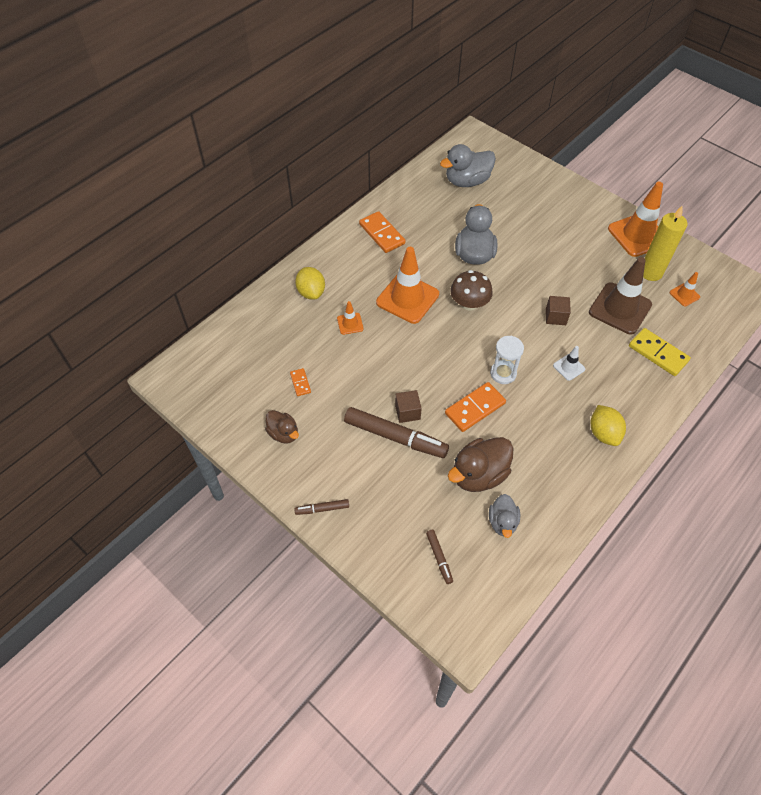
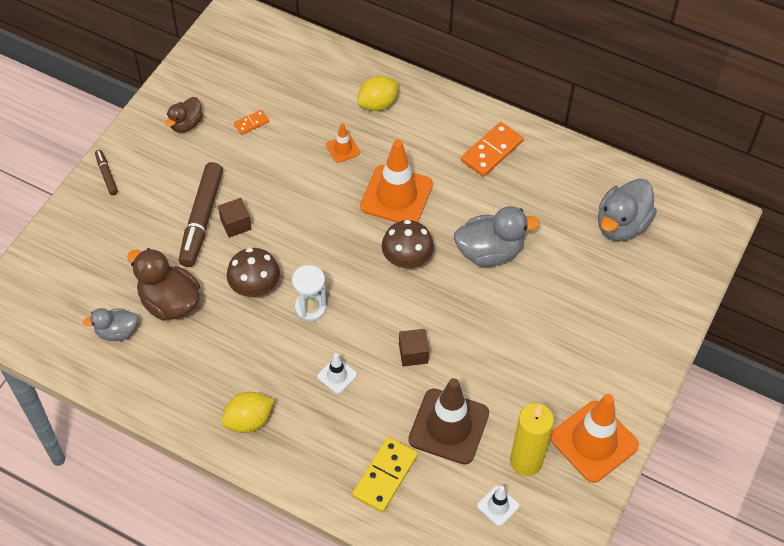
camera: 75 degrees right, 0 degrees up
brown marker [426,530,453,584] -> none
grey duck [440,144,496,187] -> grey duck turned 105 degrees counterclockwise [598,178,657,241]
orange domino [445,382,506,432] -> brown mushroom [227,248,280,297]
orange traffic cone [669,272,700,306] -> white traffic cone [477,486,519,526]

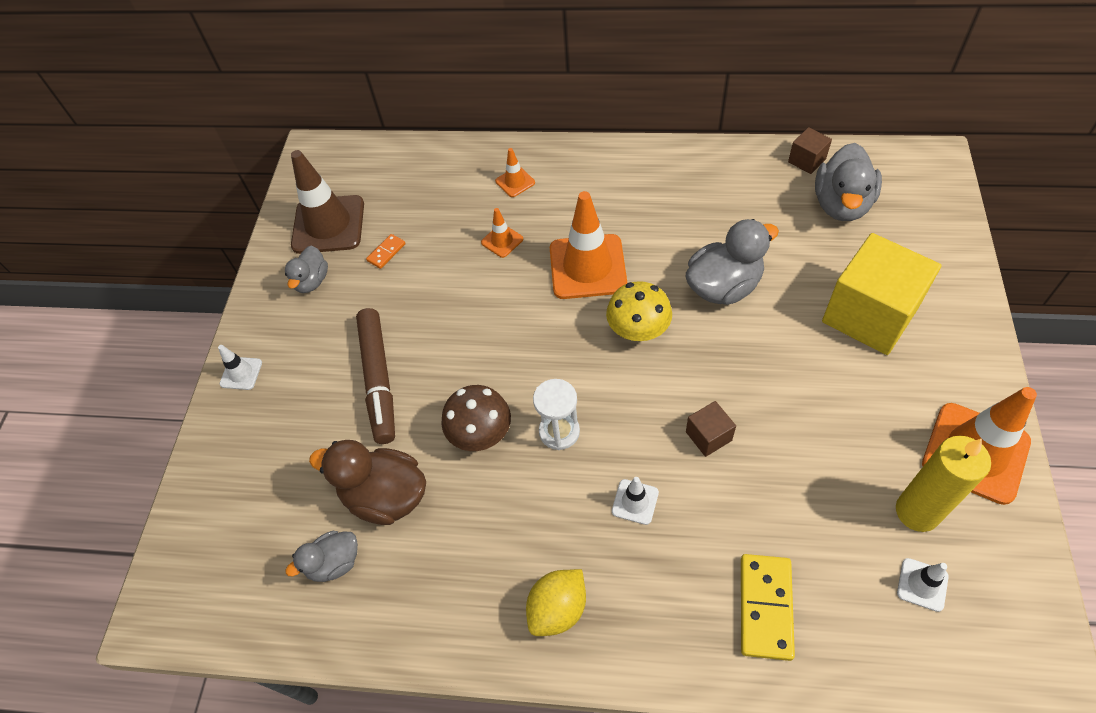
camera: 15 degrees left, 0 degrees up
brown marker [95,150,118,195] -> white traffic cone [218,345,262,390]
brown duck [166,97,203,133] -> grey duck [285,245,328,293]
brown cube [218,198,252,238] -> brown cube moved to [788,127,832,174]
yellow lemon [357,76,399,111] -> orange traffic cone [495,148,535,197]
brown mushroom [381,220,434,268] -> yellow mushroom [606,281,672,341]
brown traffic cone [408,378,489,465] -> brown traffic cone moved to [291,150,364,254]
orange domino [461,122,523,177] -> none
none -> yellow cube [822,233,942,355]

